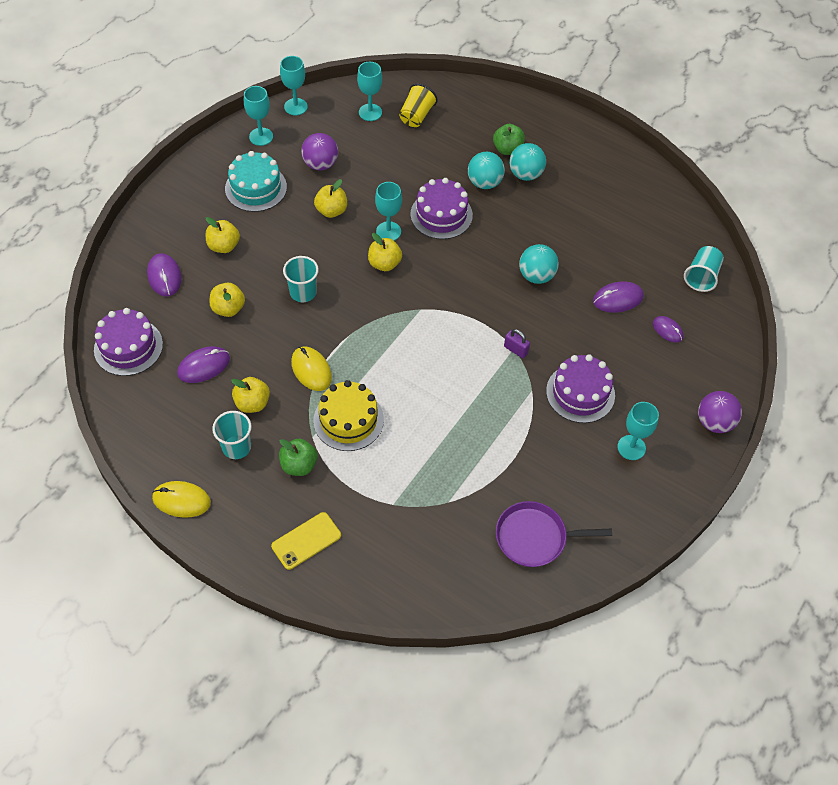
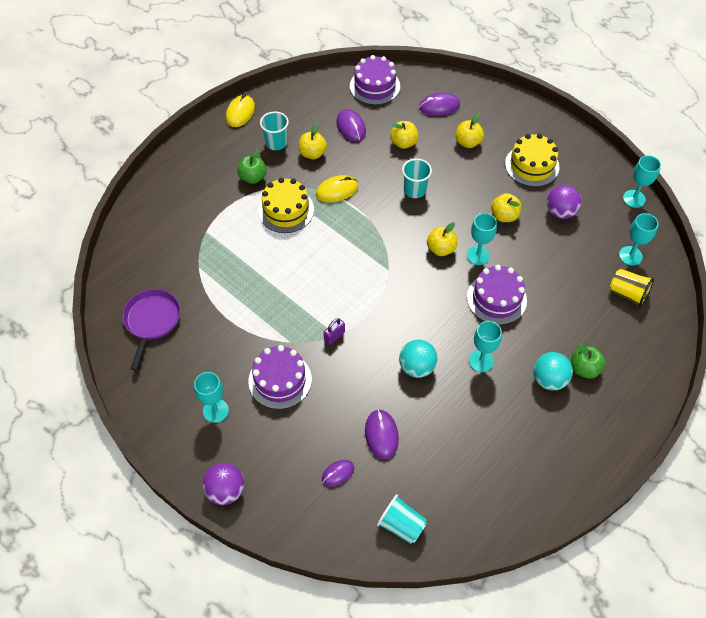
camera: 100 degrees right, 0 degrees up
turquoise cake [225,151,287,212] -> yellow cake [505,134,560,187]
turquoise goblet [244,86,273,146] -> turquoise goblet moved to [469,321,502,372]
yellow phone [271,512,341,570] -> none
turquoise ball [468,152,505,189] -> none

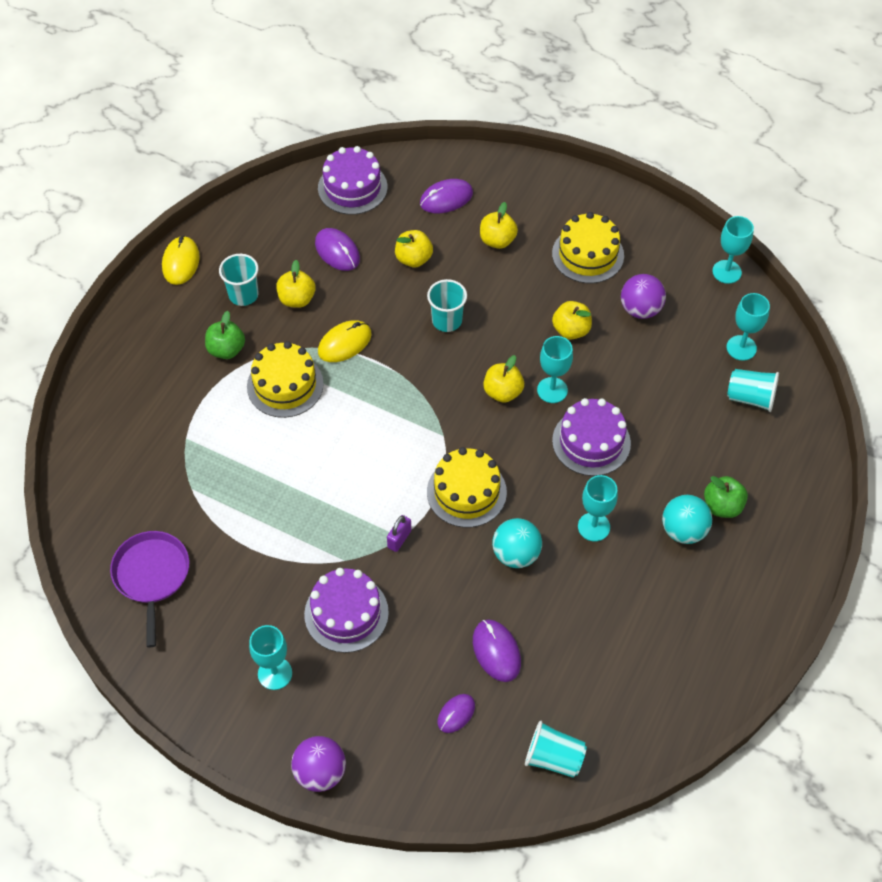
camera: 15 degrees left, 0 degrees up
yellow cup [610,269,654,307] -> turquoise cup [727,369,779,412]
none -> yellow cake [427,447,507,528]

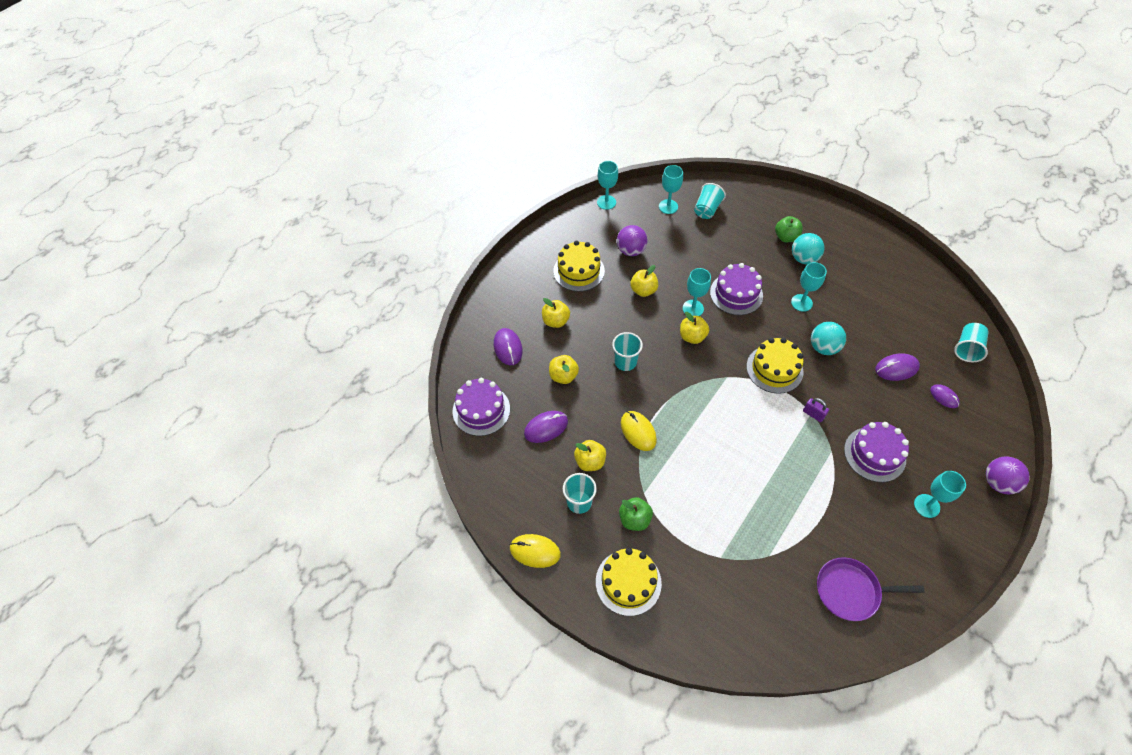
camera: 80 degrees left, 0 degrees up
yellow cake [247,341,324,418] -> yellow cake moved to [596,548,662,616]

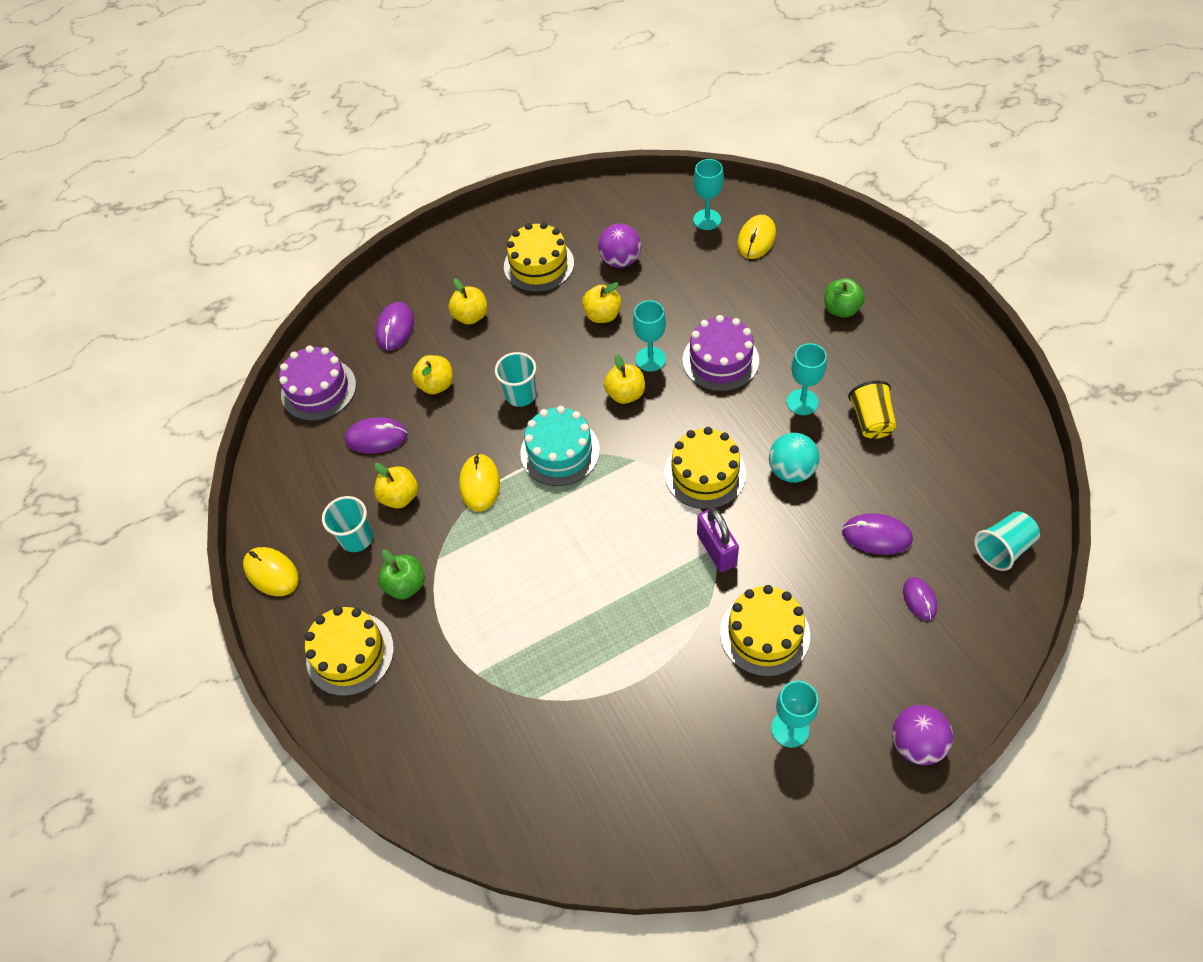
camera: 30 degrees right, 0 degrees up
turquoise goblet [597,161,618,210] -> none
turquoise cup [694,183,726,219] -> yellow mouse [737,215,776,259]
turquoise ball [792,233,824,264] -> none
purple padlock [803,398,829,422] -> purple padlock [697,508,739,572], size x1.64
purple pan [817,557,925,621] -> none
purple cake [844,422,909,482] -> yellow cake [720,585,810,677]
none -> turquoise cake [520,406,600,486]
none -> yellow cup [848,381,896,439]

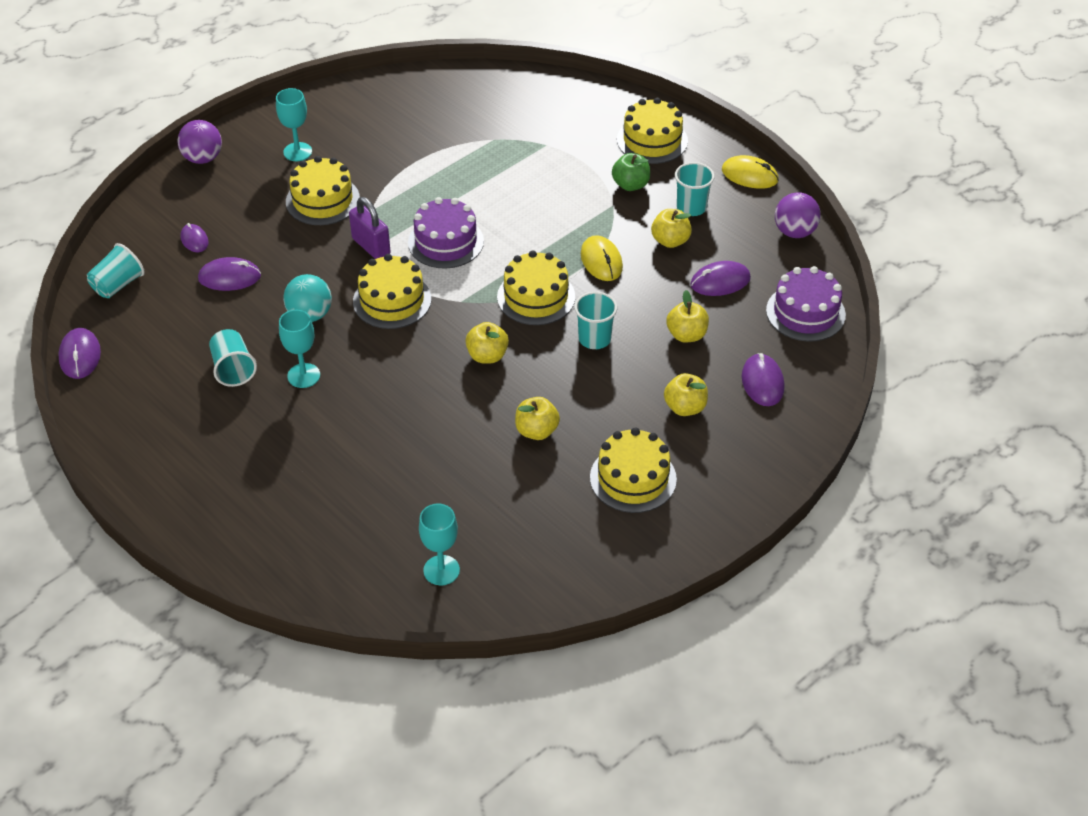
camera: 160 degrees right, 10 degrees down
turquoise cake [520,406,600,486] -> yellow cake [497,250,575,325]
purple ball [598,224,641,268] -> purple ball moved to [775,192,821,238]
turquoise goblet [633,300,666,372] -> none
purple cake [682,315,759,391] -> purple cake moved to [408,197,484,269]
yellow mouse [737,215,776,259] -> none
green apple [824,278,865,318] -> none
yellow cup [848,381,896,439] -> turquoise cup [209,329,257,387]
none -> purple mouse [58,328,101,379]

